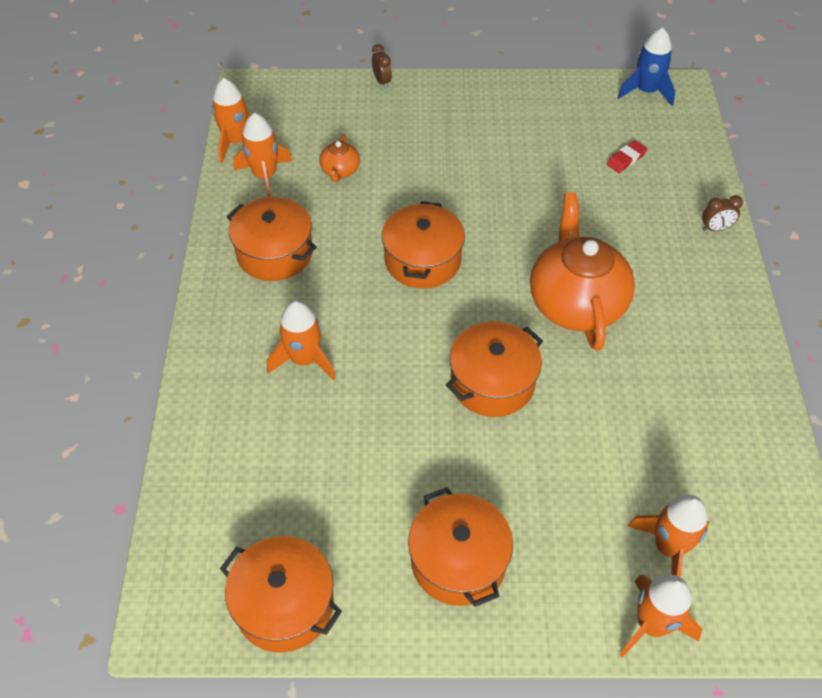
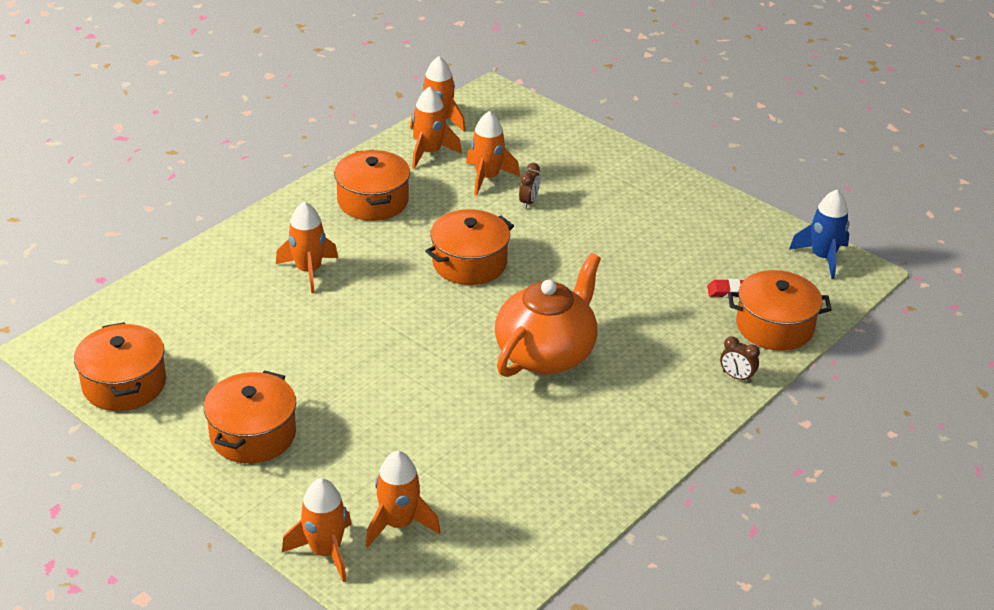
camera: 40 degrees right, 15 degrees down
orange teapot [319,134,360,182] -> orange rocket [466,111,520,196]
brown clock [372,44,392,89] -> brown clock moved to [519,163,540,209]
orange pot [446,322,543,417] -> orange pot moved to [728,270,832,351]

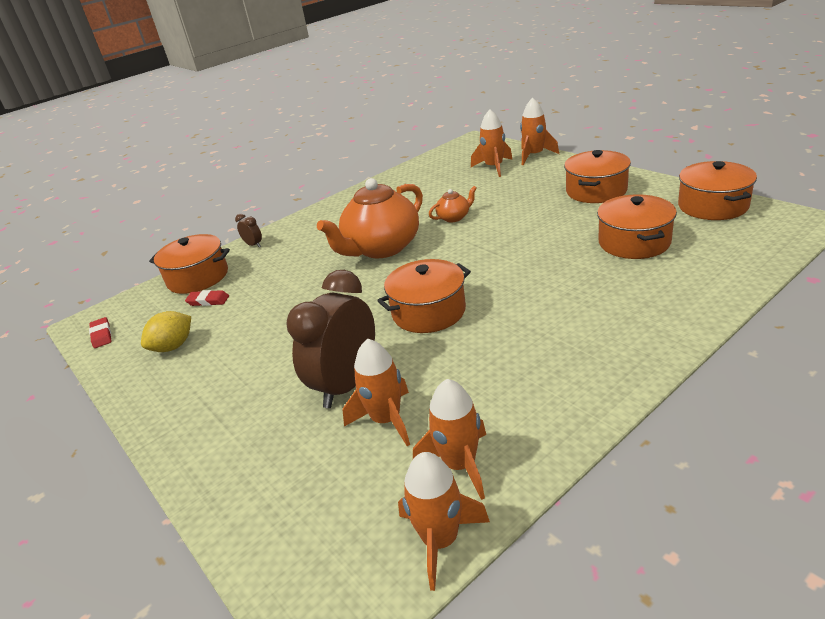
camera: 165 degrees left, 5 degrees down
orange rocket [276,201,338,293] -> none
orange pot [334,150,410,221] -> orange pot moved to [597,194,677,259]
brown clock [519,163,540,209] -> brown clock [287,270,375,408], size x2.41
blue rocket [789,190,850,279] -> red eraser [89,317,111,348]
none -> yellow lemon [141,311,191,352]
none -> orange teapot [429,186,477,222]

